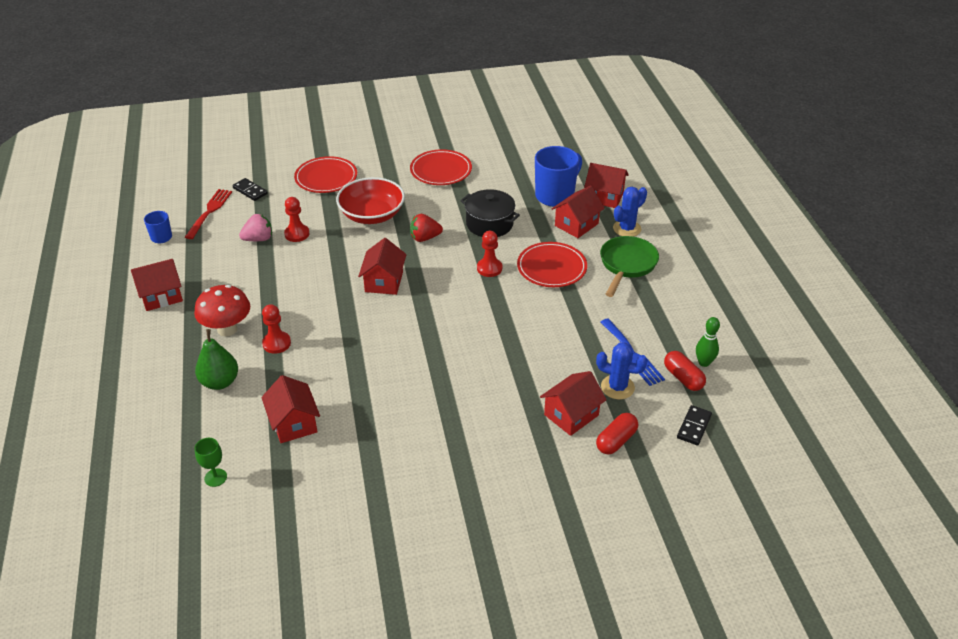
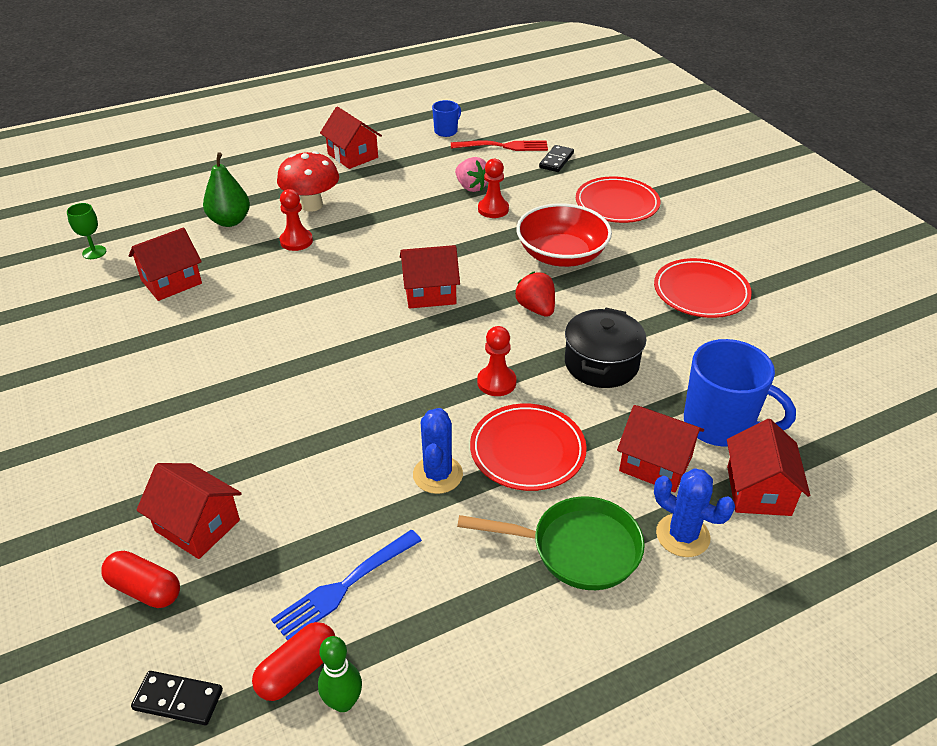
camera: 75 degrees right, 0 degrees up
blue cactus [596,342,648,400] -> blue cactus moved to [413,408,463,494]

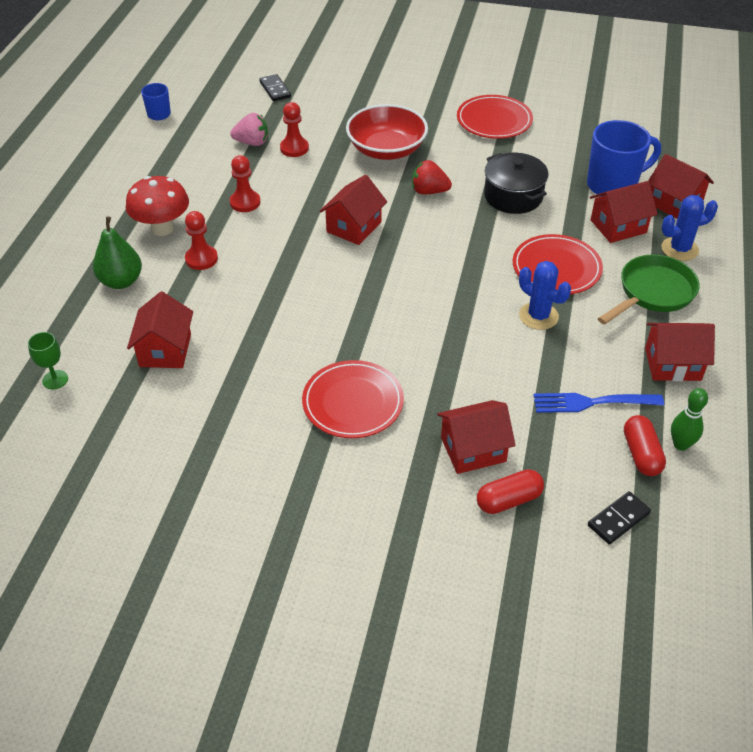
camera: 50 degrees left, 5 degrees up
blue fork [271,530,422,641] -> blue fork turned 90 degrees clockwise [534,393,664,413]
red house [320,106,382,169] -> red house moved to [645,323,715,381]
red fork [451,140,548,151] -> none
red pawn [477,326,517,396] -> red pawn moved to [230,155,261,212]
red plate [576,176,660,223] -> red plate moved to [302,360,404,438]

